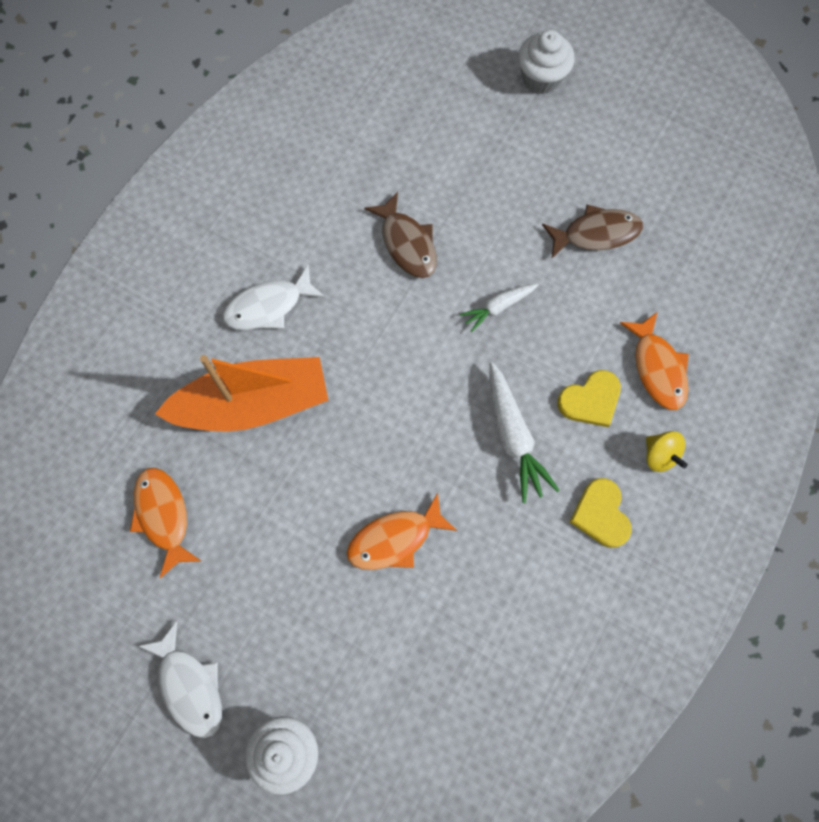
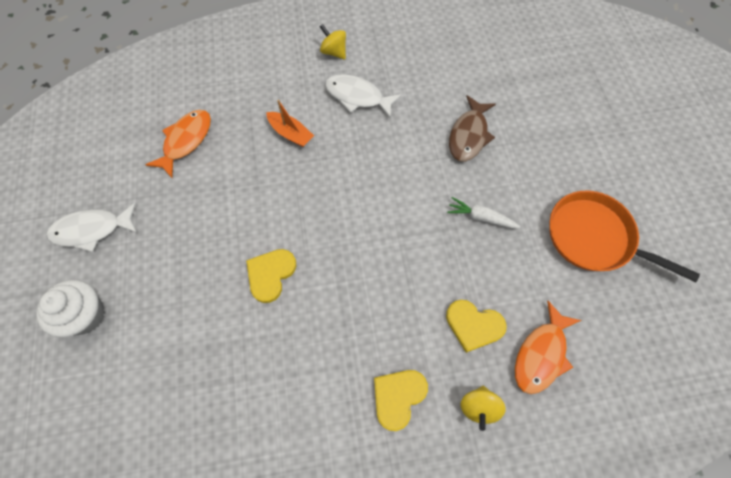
camera: 50 degrees right, 5 degrees down
white fish [138,621,222,738] -> white fish turned 60 degrees clockwise [46,203,137,252]
orange boat [155,355,328,432] -> orange boat [266,100,314,147], size x0.45
orange fish [347,493,457,570] -> yellow heart [246,249,296,303]
white carrot [489,362,560,503] -> none
white cupcake [518,30,575,95] -> none
brown fish [542,205,643,258] -> orange pan [549,190,700,282]
none -> yellow spinning top [320,24,346,59]

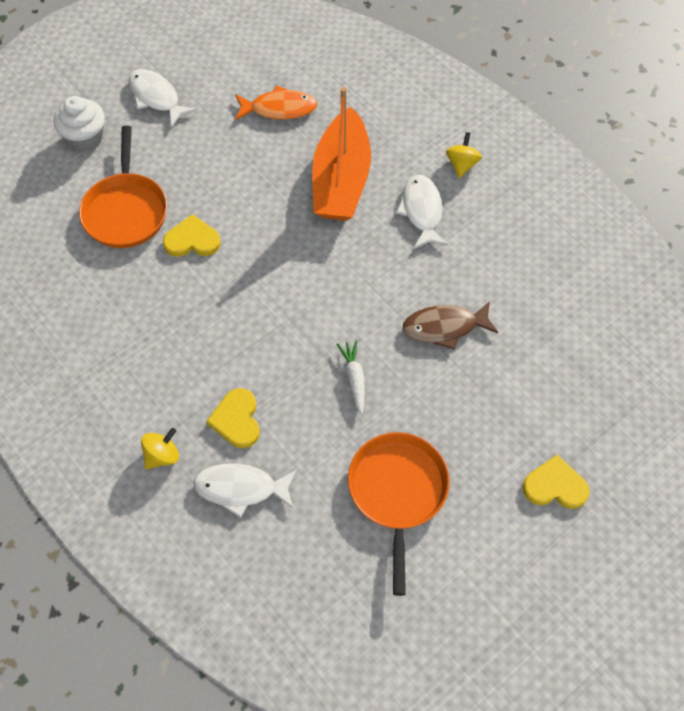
camera: 60 degrees right, 5 degrees down
orange boat [266,100,314,147] -> orange boat [312,87,371,221], size x2.24
yellow heart [374,370,428,431] -> yellow heart moved to [523,455,590,509]
yellow spinning top [460,386,506,431] -> yellow spinning top turned 150 degrees clockwise [141,428,179,469]
orange fish [515,301,582,394] -> white fish [193,463,297,517]
none -> orange pan [79,126,167,248]

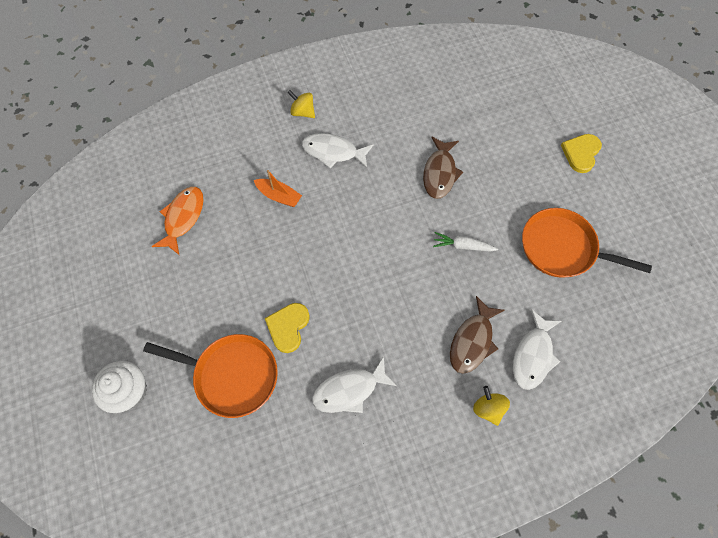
camera: 70 degrees left, 5 degrees up
white fish [128,69,197,128] -> white fish moved to [312,356,397,413]
yellow heart [206,388,260,448] -> brown fish [450,296,505,374]
orange boat [312,87,371,221] -> orange boat [254,170,302,207], size x0.45

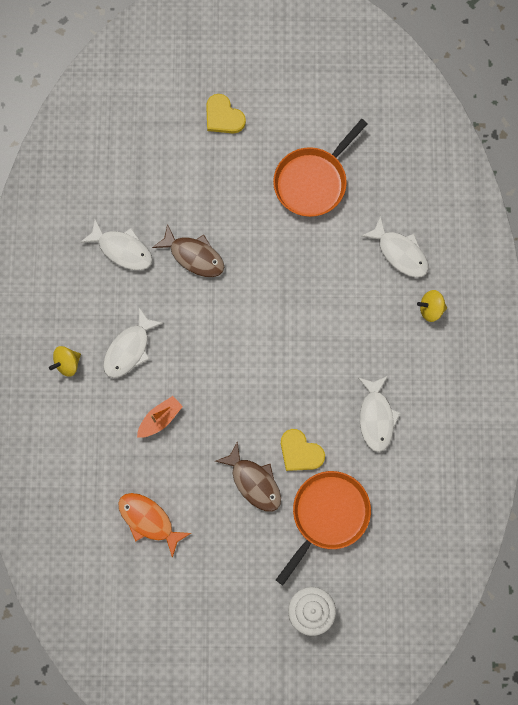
camera: 70 degrees left, 10 degrees up
white carrot [433,232,498,252] -> none
brown fish [450,296,505,374] -> brown fish moved to [215,441,281,512]
none -> white fish [80,219,153,270]

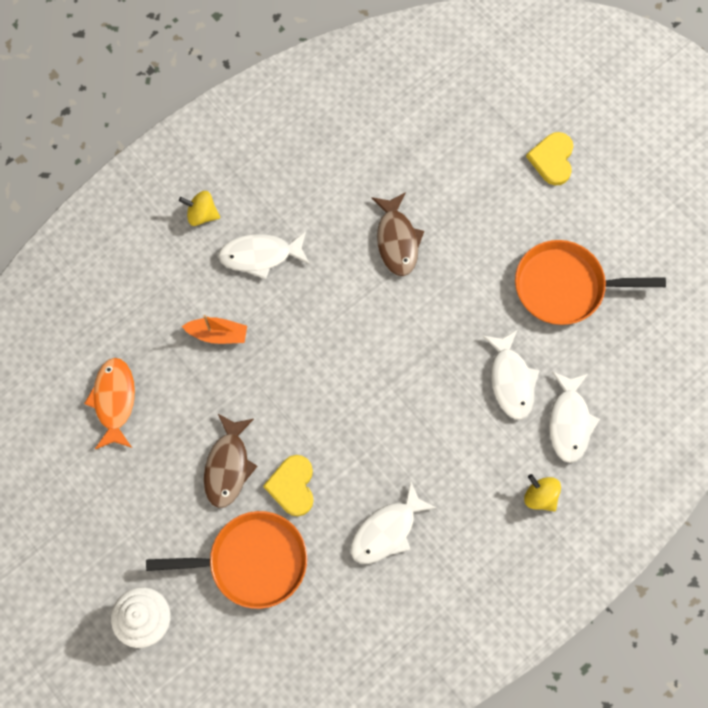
camera: 50 degrees right, 5 degrees down
white fish [80,219,153,270] -> white fish moved to [483,329,540,420]

